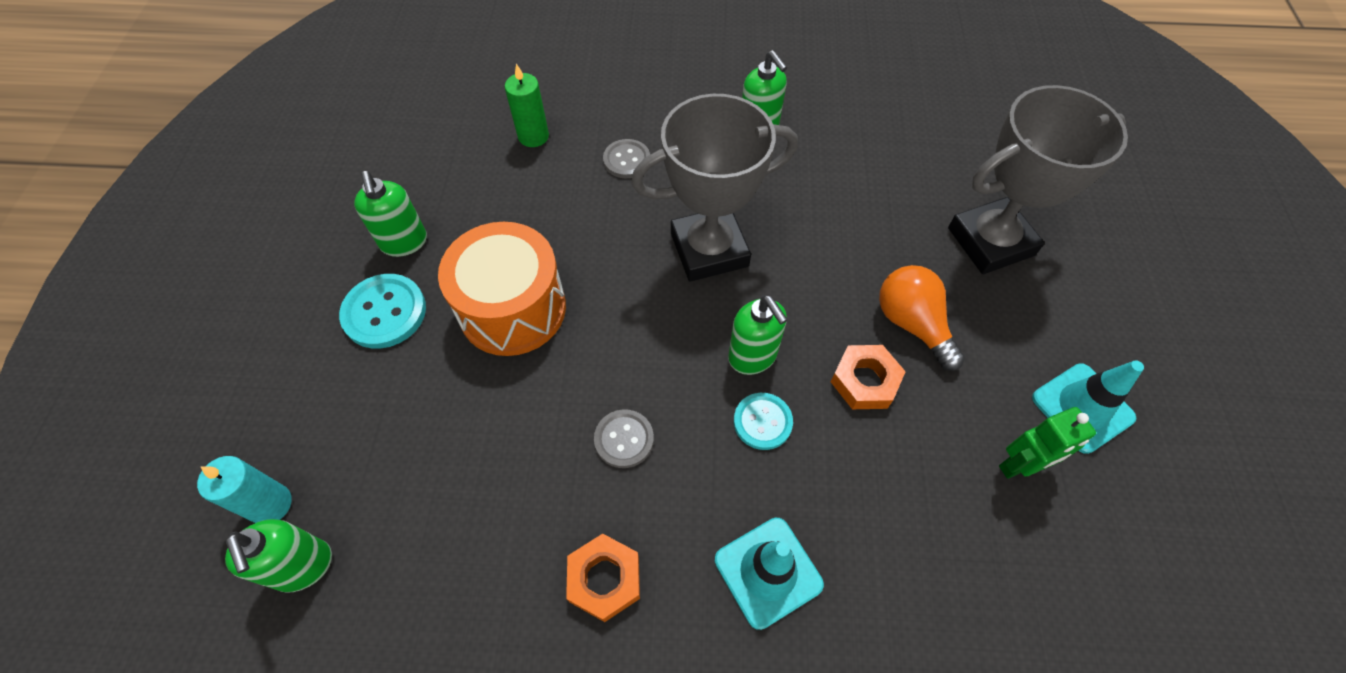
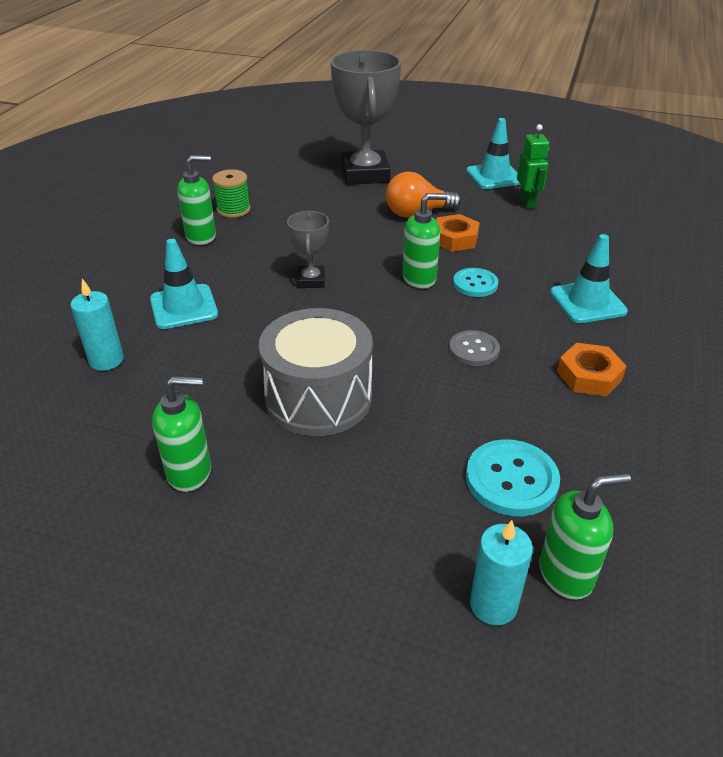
camera: 75 degrees left, 20 degrees down
turquoise button [339,274,426,349] -> turquoise button moved to [466,439,560,516]
orange drum [438,222,566,356] -> grey drum [259,308,373,436]
green candle [505,64,549,147] -> turquoise candle [70,279,124,371]
grey button [603,139,650,178] -> turquoise traffic cone [150,239,218,329]
grey trophy [631,94,798,282] -> grey trophy [287,211,329,288], size x0.49
none -> green spool [212,169,251,218]

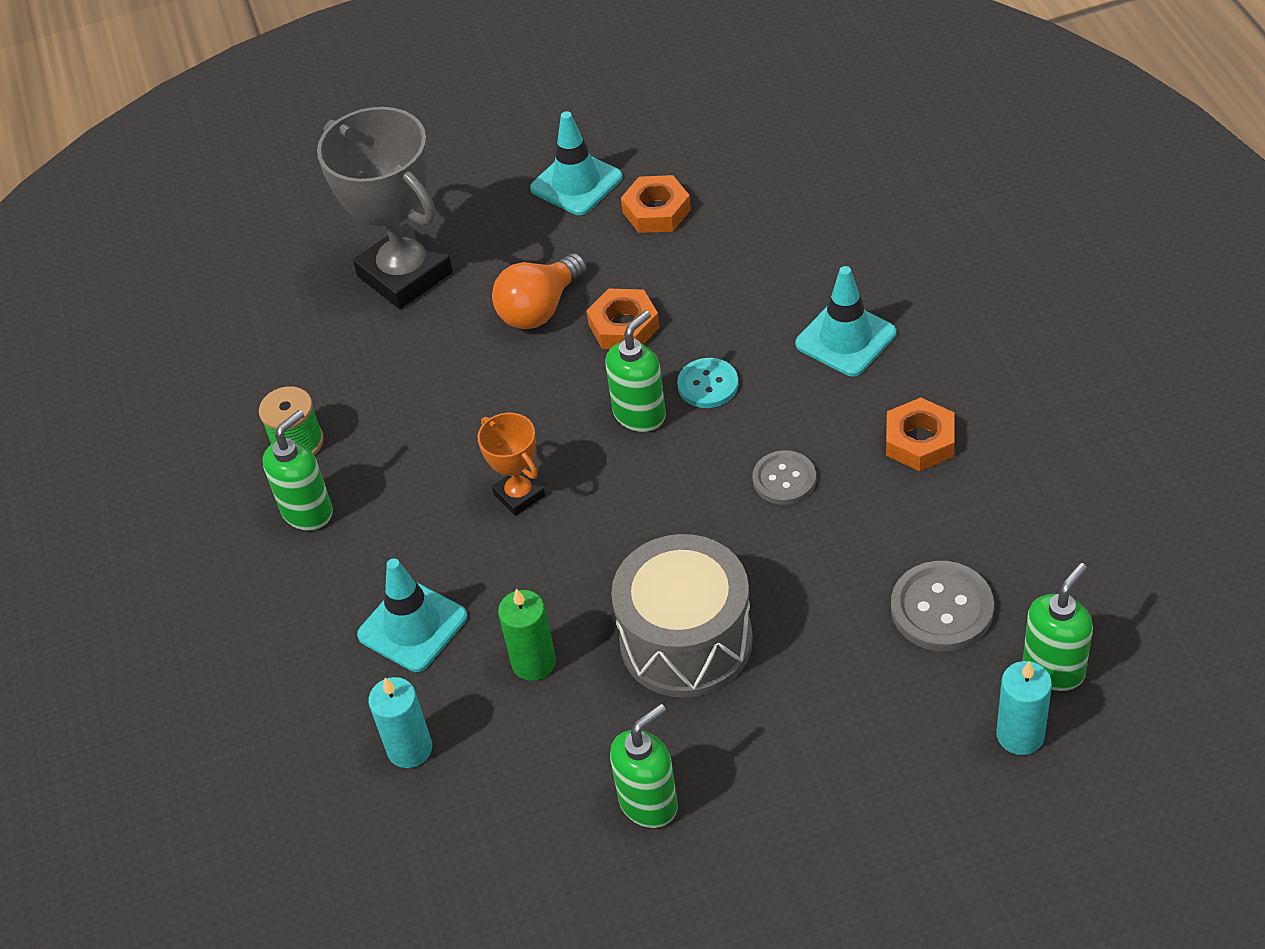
camera: 30 degrees left, 10 degrees up
grey trophy [287,211,329,288] -> orange trophy [477,413,545,516]
turquoise button [466,439,560,516] -> grey button [891,561,994,651]
green robot [517,124,549,209] -> orange nut [621,175,691,233]
none -> green candle [498,588,556,681]

